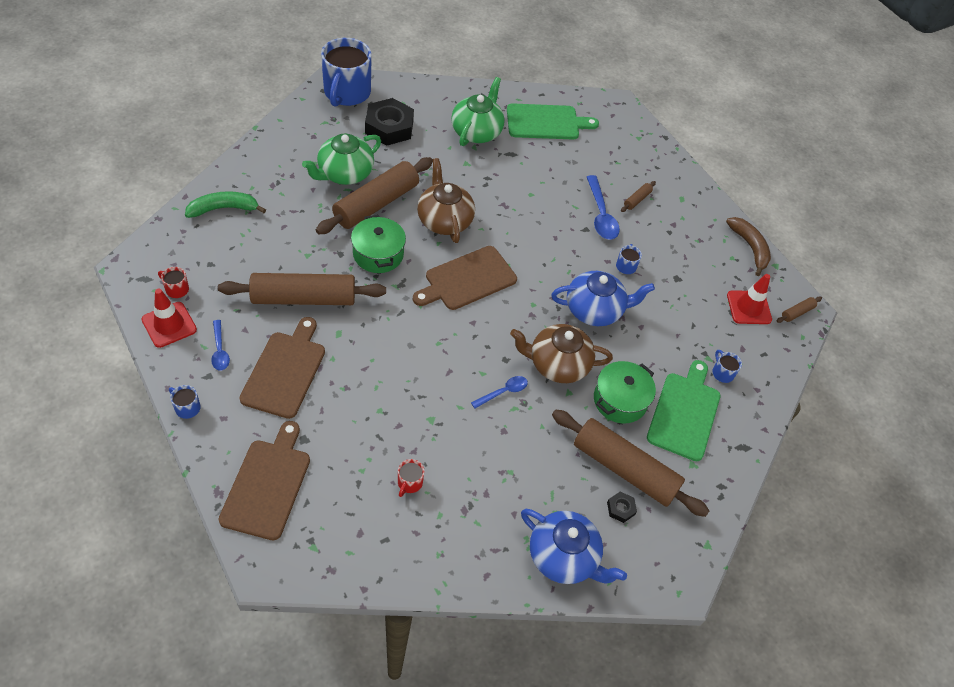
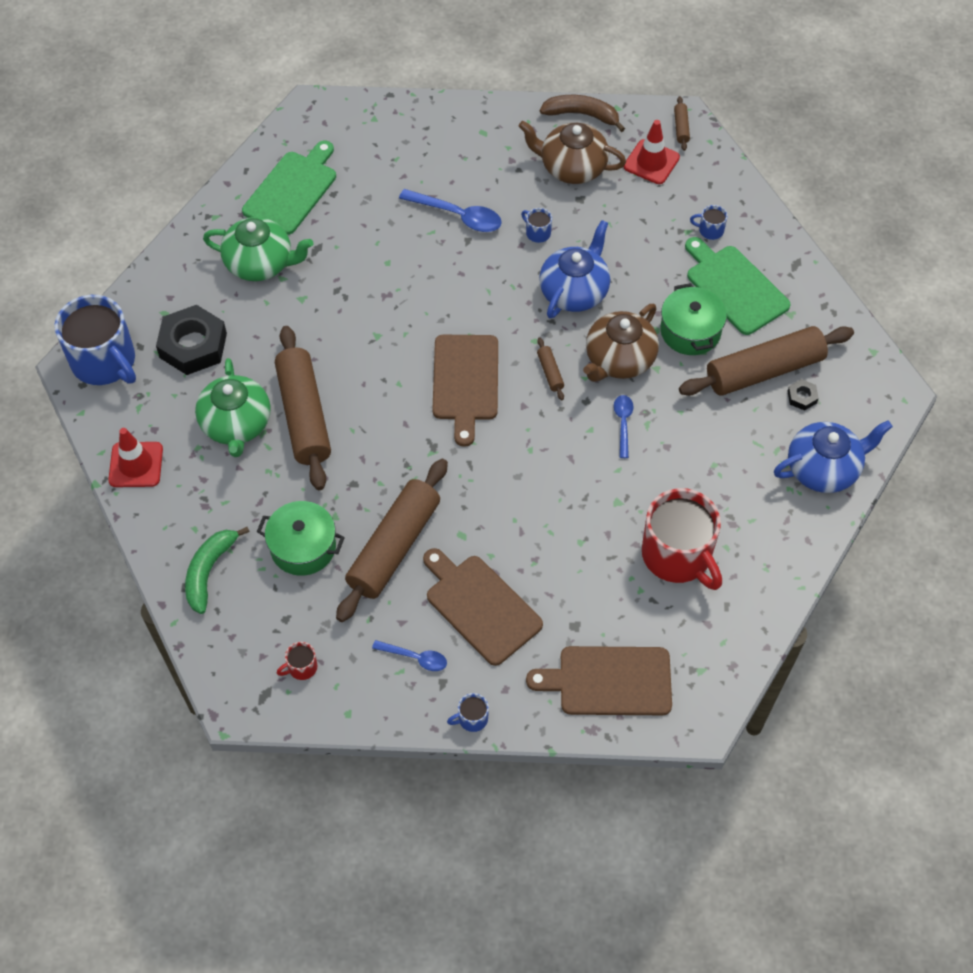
camera: 50 degrees left, 5 degrees up
red traffic cone [142,288,197,348] -> red traffic cone moved to [108,428,163,487]
brown cutting board [218,421,310,540] -> brown cutting board turned 45 degrees counterclockwise [526,646,672,715]
green pot [351,215,406,273] -> green pot moved to [257,501,345,576]
red mug [398,459,425,497] -> red mug [642,488,722,590], size x2.49
brown teapot [417,158,475,243] -> brown teapot moved to [519,121,626,184]
green teapot [451,77,505,146] -> green teapot turned 135 degrees clockwise [203,217,314,281]
brown rolling pin [621,181,656,212] -> brown rolling pin moved to [537,338,564,400]

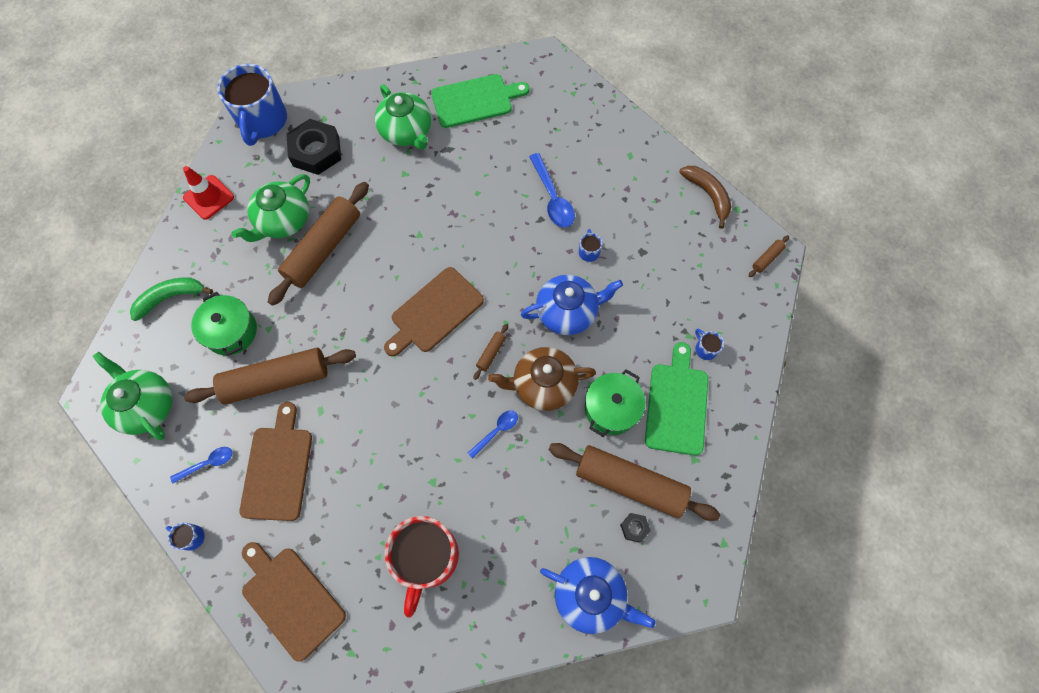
camera: 45 degrees right, 10 degrees up
red mug [277,642,317,680] -> green teapot [93,352,172,440]
blue spoon [372,640,447,671] -> blue spoon turned 90 degrees counterclockwise [170,447,232,483]
brown teapot [519,121,626,184] -> none
red traffic cone [624,120,680,184] -> none

